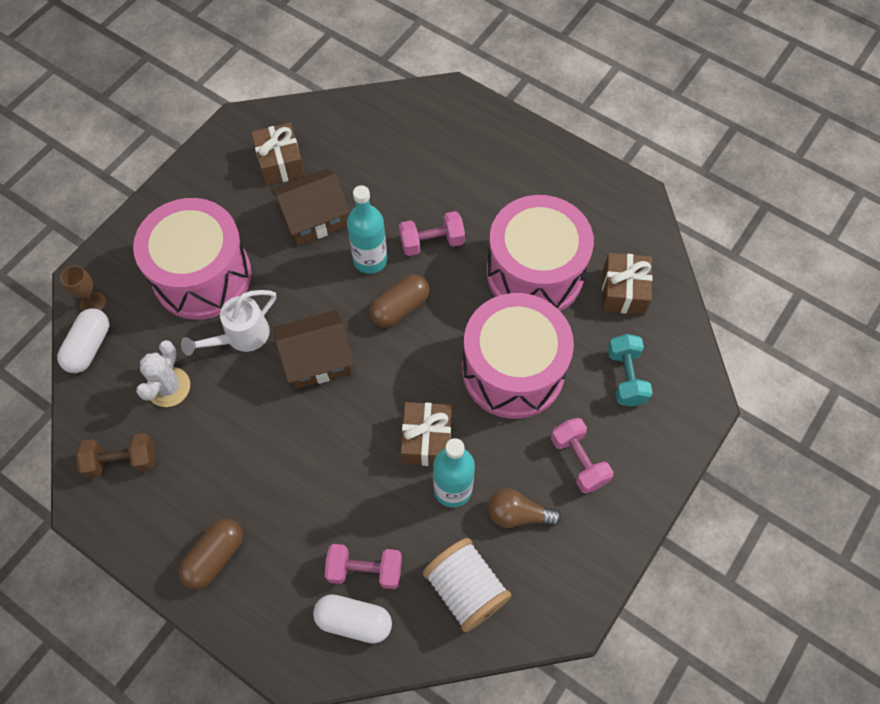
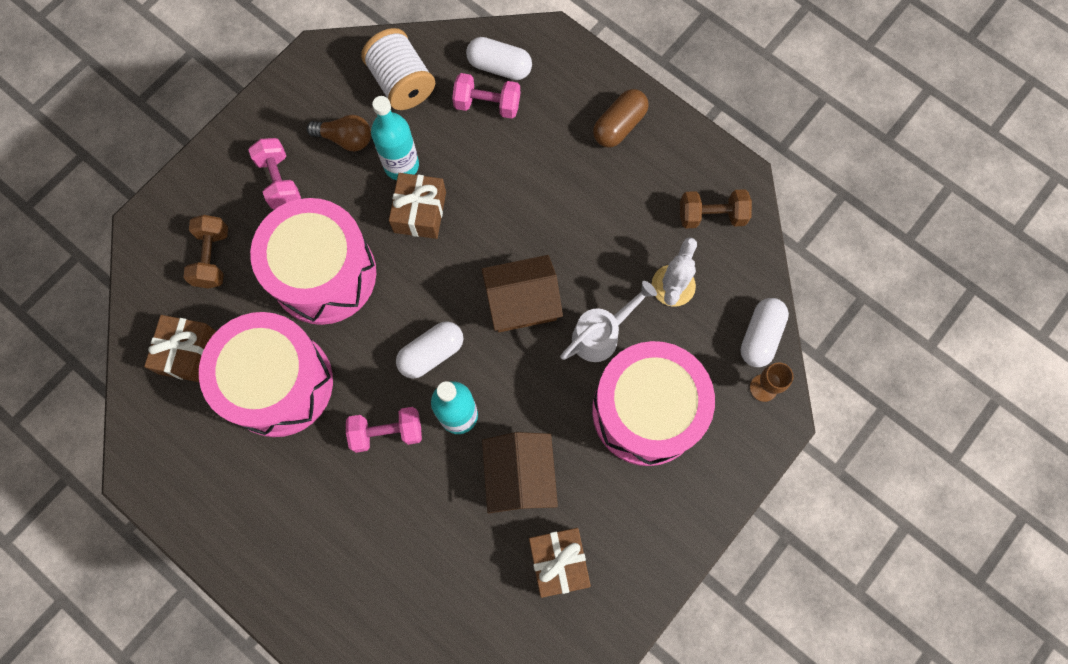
camera: 175 degrees left, 10 degrees up
brown house [271,168,350,246] -> brown house turned 75 degrees counterclockwise [482,432,558,513]
brown capsule [369,275,429,328] -> white capsule [396,321,464,379]
turquoise dumbbell [608,334,653,407] -> brown dumbbell [183,215,228,288]

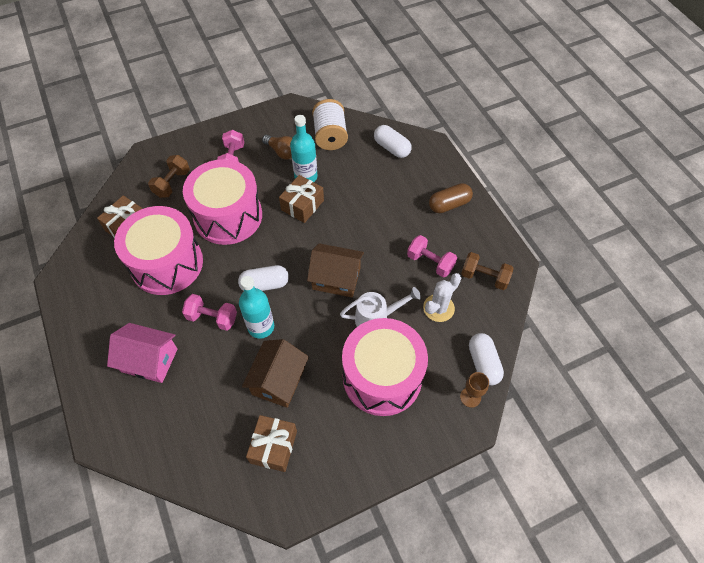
camera: 25 degrees right, 15 degrees down
pink dumbbell [452,73,520,119] -> pink dumbbell moved to [407,235,457,277]
white capsule [740,298,789,367] -> white capsule turned 60 degrees counterclockwise [469,333,504,385]
none -> pink house [107,323,178,383]

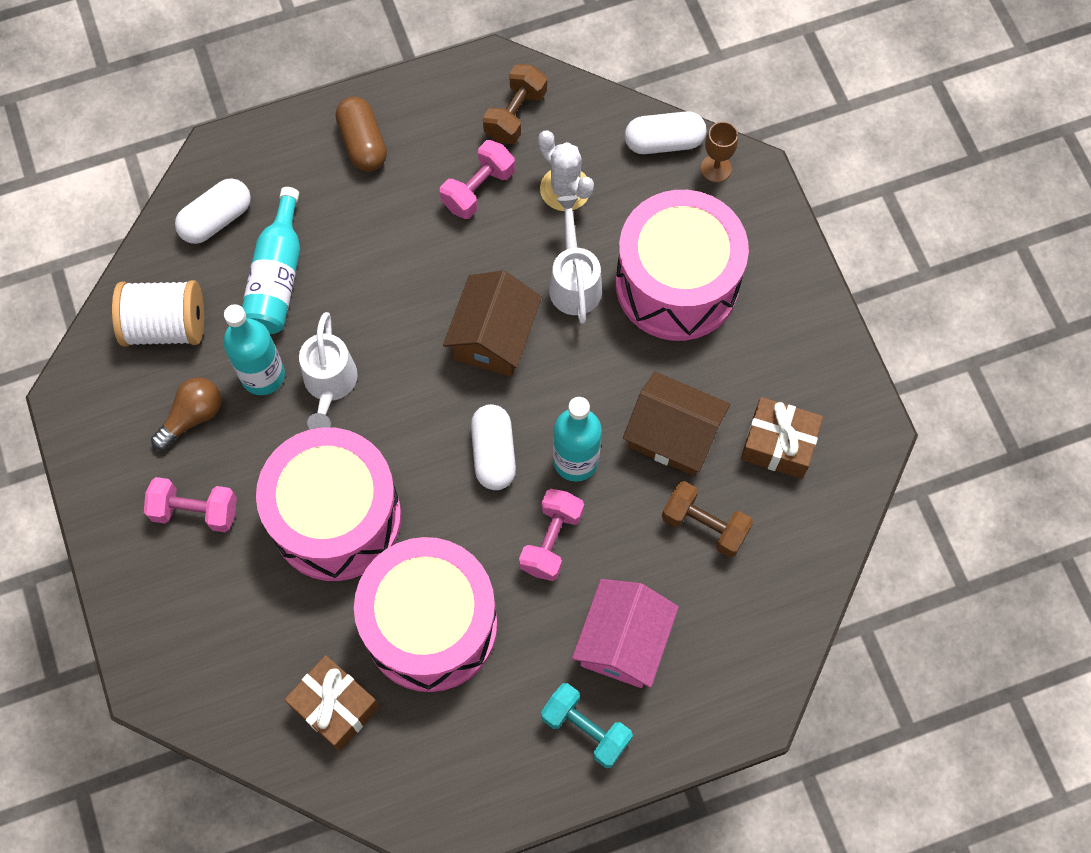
camera: 85 degrees left, 10 degrees up
brown dumbbell [148,155,190,198] -> brown dumbbell moved to [662,481,753,557]
brown gift [279,175,324,223] -> white watering can [299,312,358,429]
none -> turquoise bottle [242,187,300,334]
none -> turquoise dumbbell [541,683,633,768]

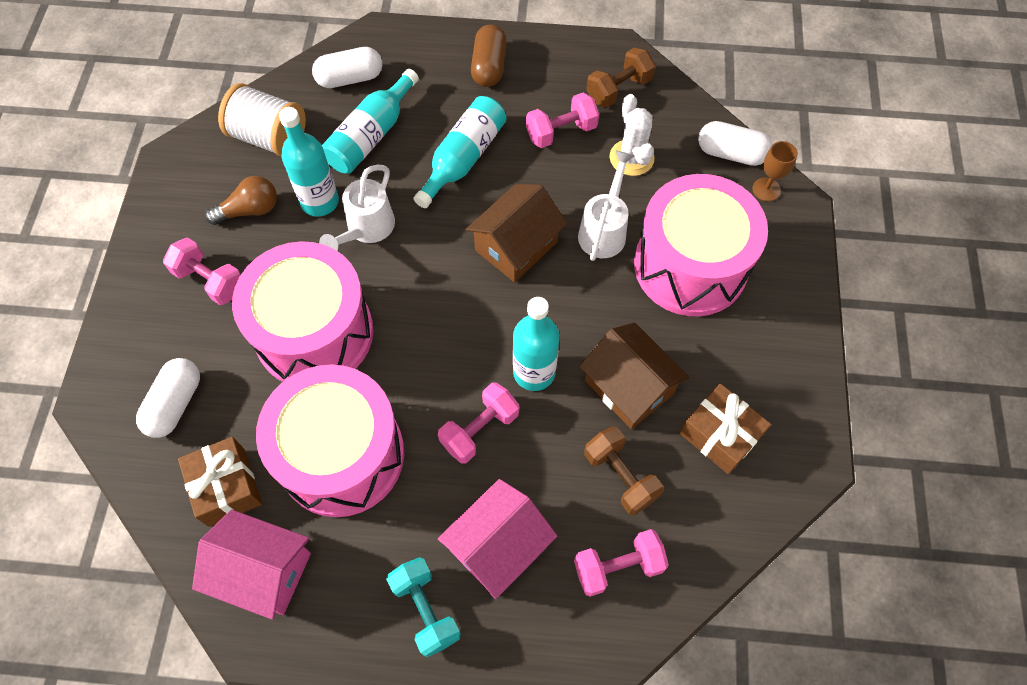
camera: 25 degrees right, 5 degrees down
white capsule [471,404,516,490] -> white capsule moved to [136,358,200,438]
none -> pink house [192,510,311,620]
none -> turquoise bottle [413,96,506,208]
none -> pink dumbbell [574,529,669,597]

